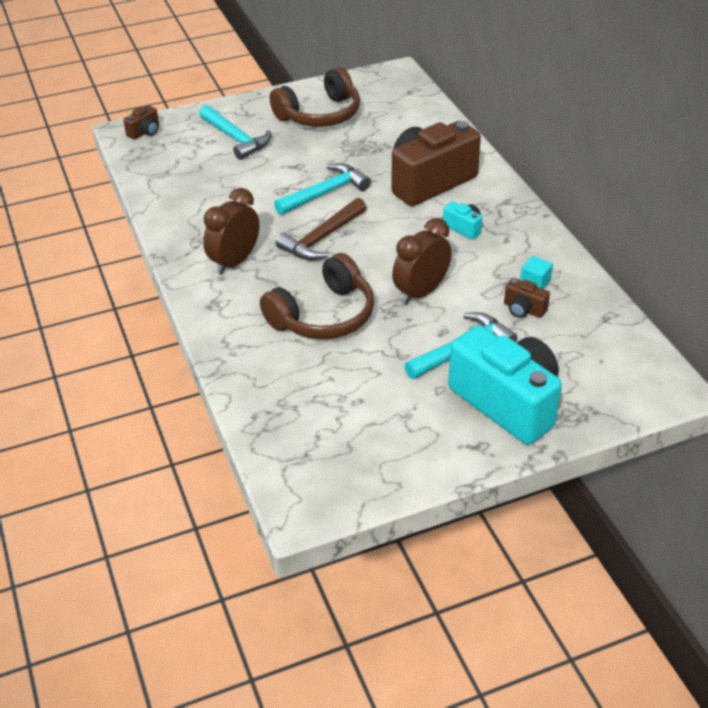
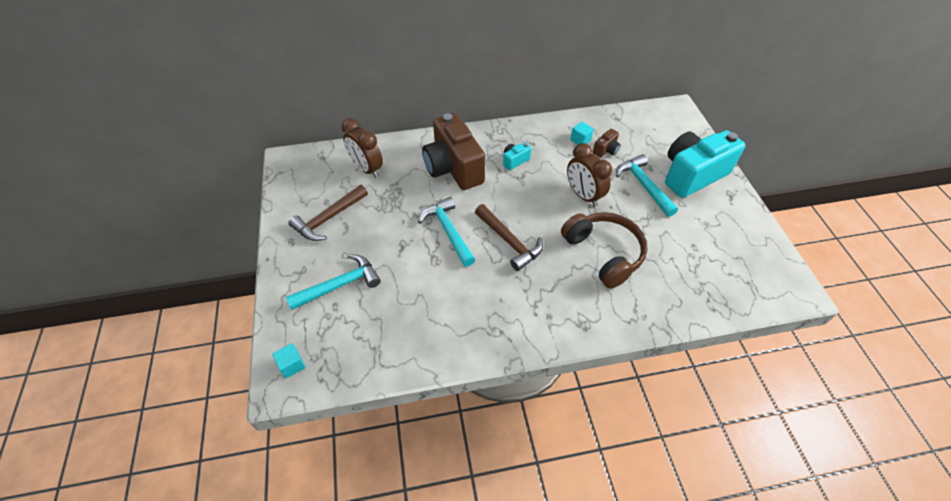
camera: 80 degrees left, 10 degrees up
brown camera [123,105,159,140] -> turquoise cube [272,343,305,378]
brown clock [203,188,259,275] -> brown clock moved to [342,118,383,178]
brown headphones [270,67,360,127] -> brown hammer [289,185,368,241]

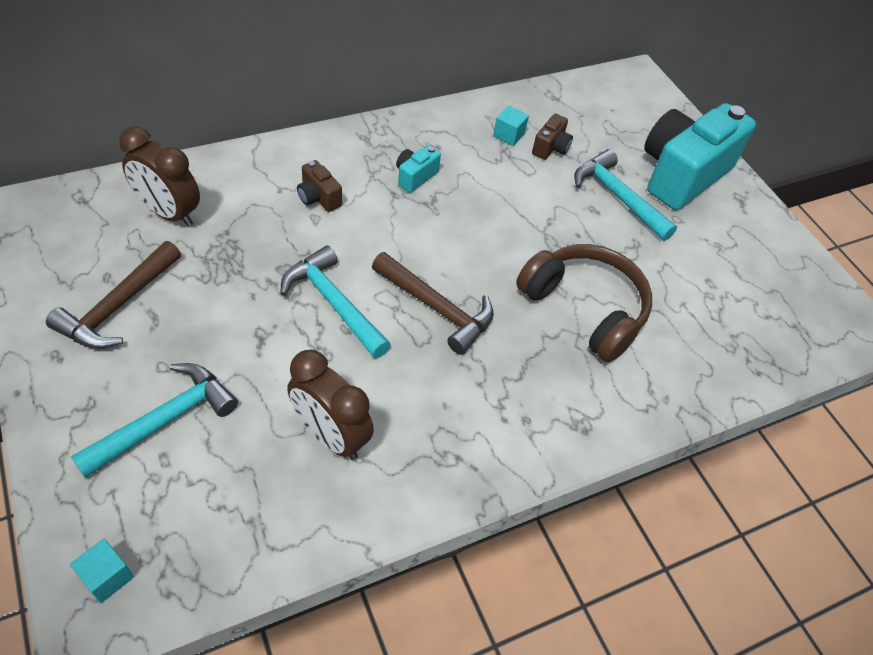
camera: 20 degrees left, 0 degrees up
brown camera [422,113,485,190] -> brown camera [297,160,342,212], size x0.42
brown clock [567,143,612,207] -> brown clock moved to [287,350,374,460]

